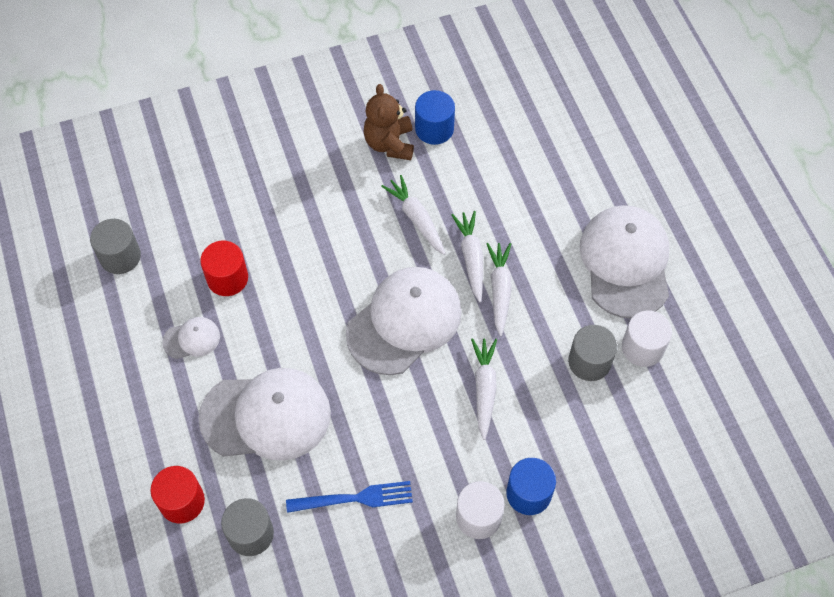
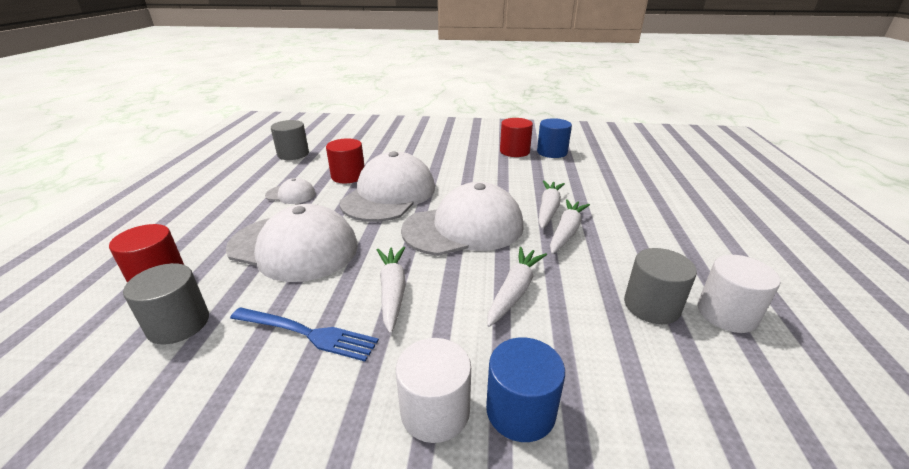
camera: 25 degrees right, 30 degrees down
brown teddy bear [363,84,414,160] -> red cylinder [500,118,533,157]
white carrot [381,175,446,255] -> white carrot moved to [377,247,406,334]
white cap [580,205,669,319] -> white cap moved to [340,151,435,222]

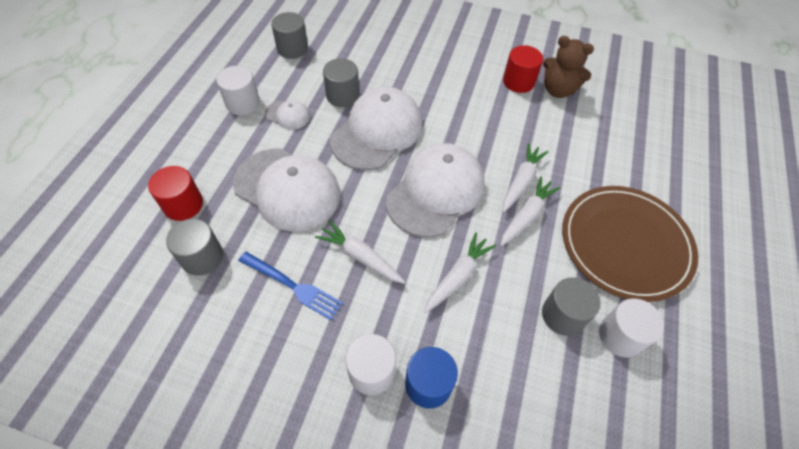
camera: 10 degrees right, 25 degrees up
red cylinder [326,138,365,183] -> grey cylinder [323,58,359,107]
white carrot [377,247,406,334] -> white carrot turned 60 degrees counterclockwise [315,220,405,284]
white cap [401,182,524,256] -> white cap turned 45 degrees counterclockwise [386,143,485,237]
blue cylinder [537,118,572,158] -> brown teddy bear [543,36,594,98]
none -> white cylinder [216,66,260,115]
none -> brown plate [562,186,698,302]

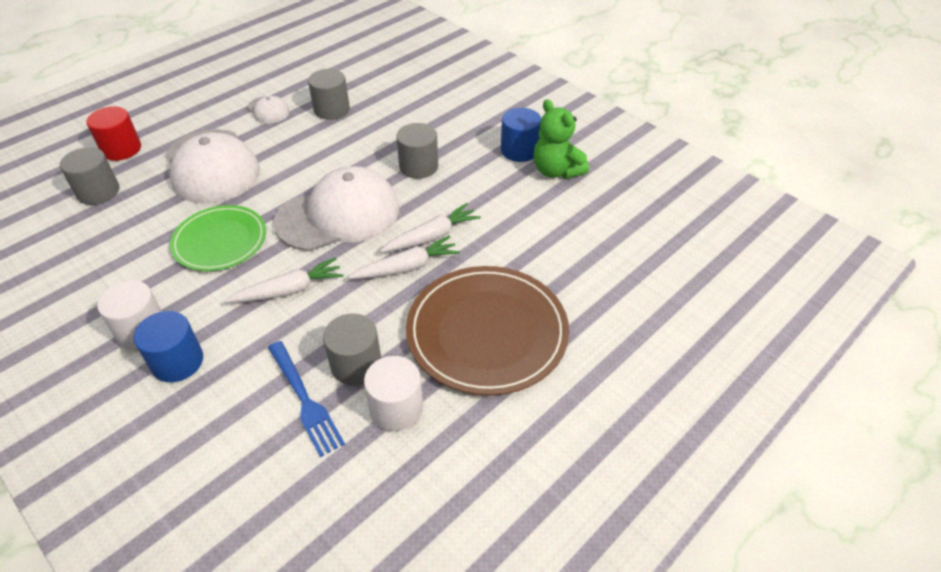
camera: 30 degrees right, 10 degrees down
white cylinder [216,66,260,115] -> none
blue fork [238,251,343,321] -> blue fork moved to [268,341,345,457]
grey cylinder [271,12,308,59] -> grey cylinder moved to [396,123,438,179]
white carrot [315,220,405,284] -> green plate [170,205,266,271]
white cap [330,87,423,170] -> none
red cylinder [503,45,543,93] -> blue cylinder [501,108,541,162]
brown teddy bear [543,36,594,98] -> green teddy bear [534,99,589,179]

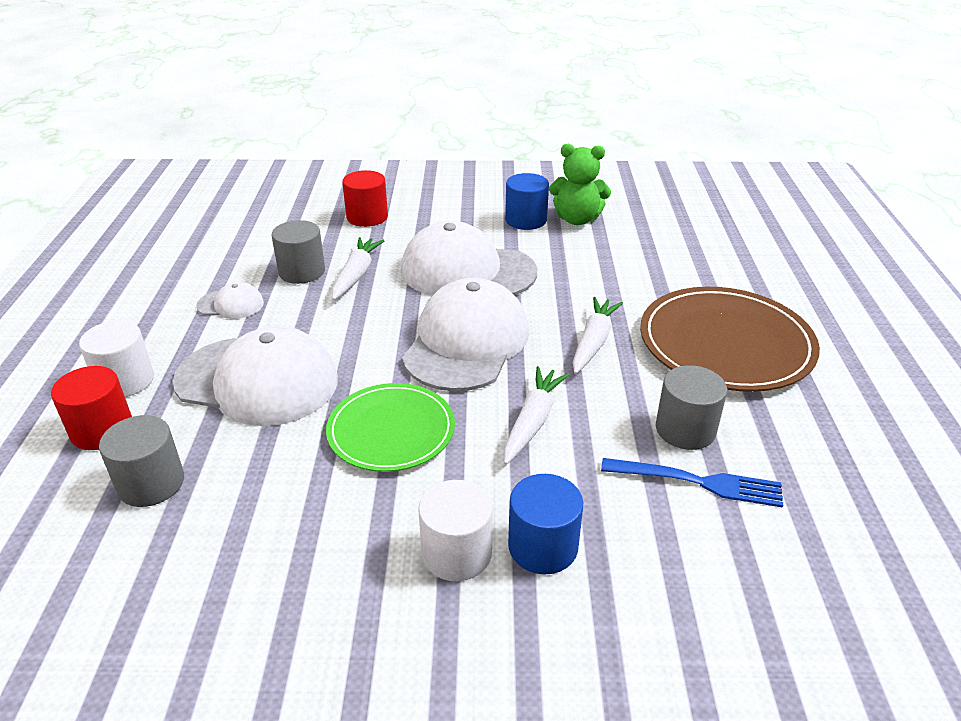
camera: 45 degrees left, 10 degrees down
white cylinder [364,356,423,431] -> white cylinder moved to [79,320,154,397]
white carrot [380,203,481,253] -> white carrot moved to [332,237,384,300]
grey cylinder [396,123,438,179] -> white cap [401,221,537,295]
none -> red cylinder [342,170,388,227]

